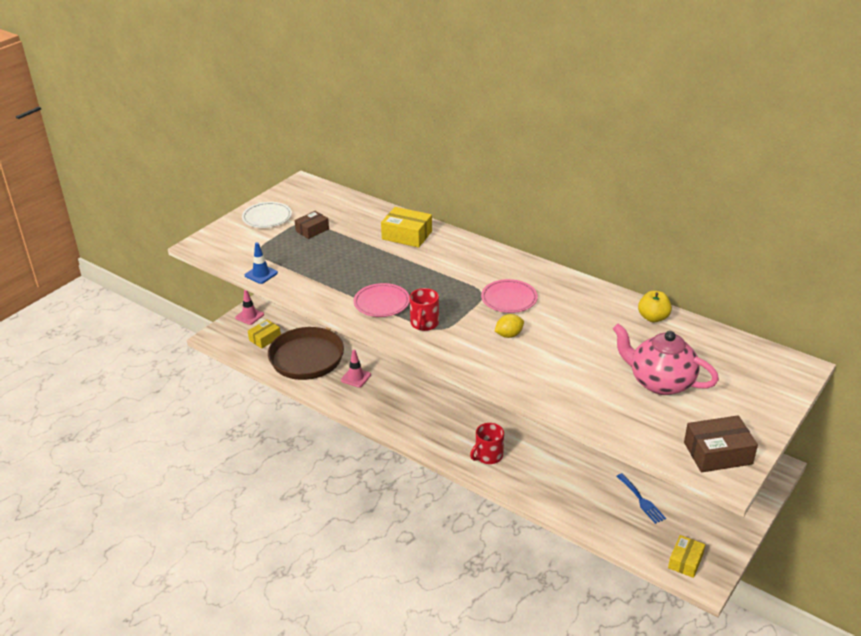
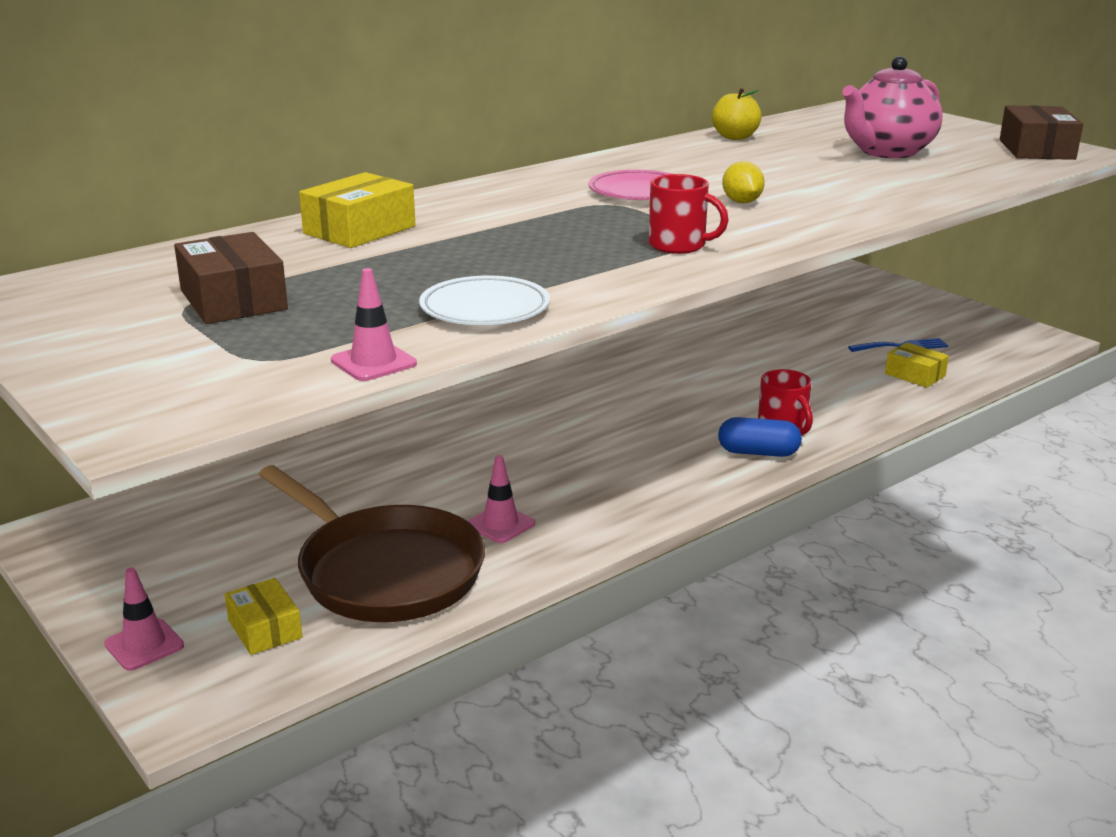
camera: 75 degrees left, 10 degrees down
white plate [242,202,292,228] -> white plate moved to [419,276,550,325]
blue traffic cone [245,242,278,284] -> pink traffic cone [331,268,417,381]
brown box [295,211,329,239] -> brown box [174,232,288,324], size x1.54
pink plate [354,283,410,317] -> none
yellow box [668,535,705,578] -> yellow box moved to [885,342,949,387]
none -> blue capsule [718,417,802,457]

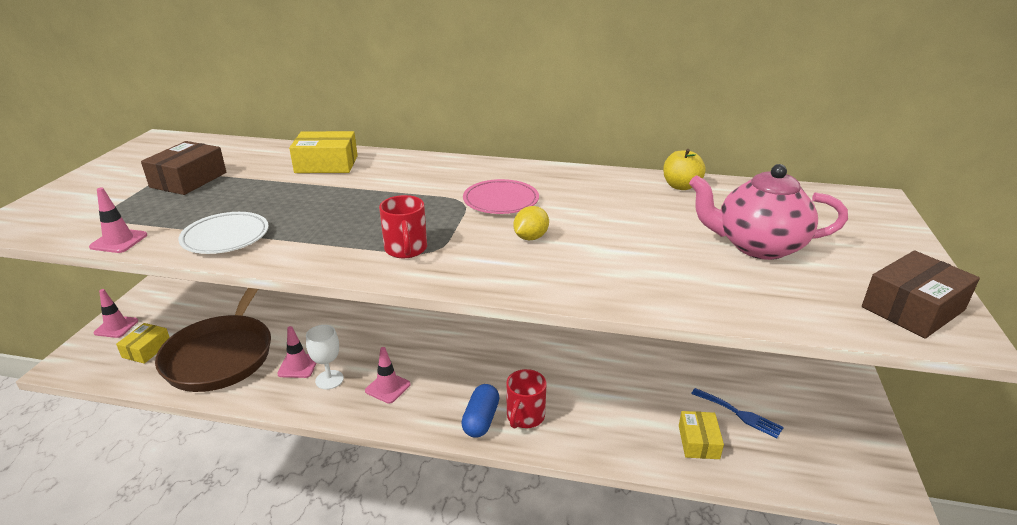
camera: 50 degrees right, 5 degrees up
blue capsule [718,417,802,457] -> blue capsule turned 45 degrees clockwise [461,384,499,438]
none -> white goblet [306,325,344,390]
none -> pink traffic cone [365,347,411,404]

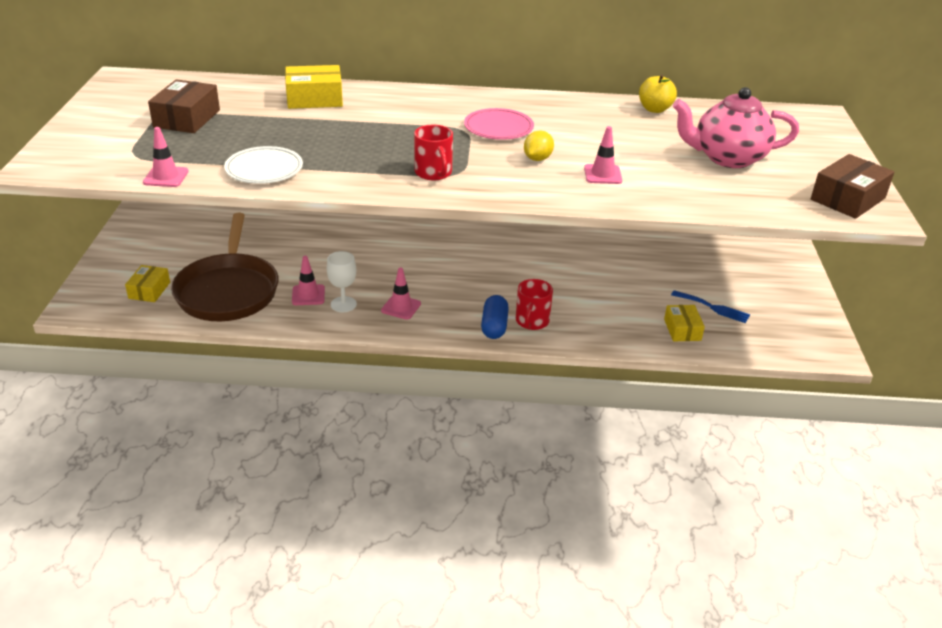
camera: 10 degrees left, 5 degrees up
pink traffic cone [94,289,138,338] -> pink traffic cone moved to [584,126,622,184]

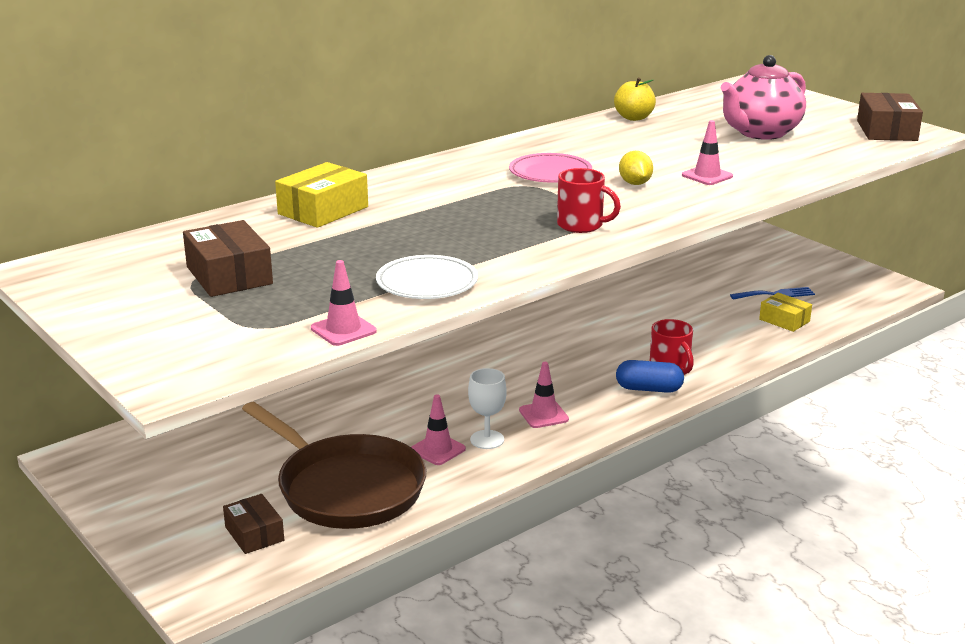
camera: 40 degrees left, 10 degrees down
yellow box [125,265,170,302] -> brown box [223,494,284,554]
blue capsule [481,295,509,339] -> blue capsule turned 45 degrees counterclockwise [616,360,684,393]

